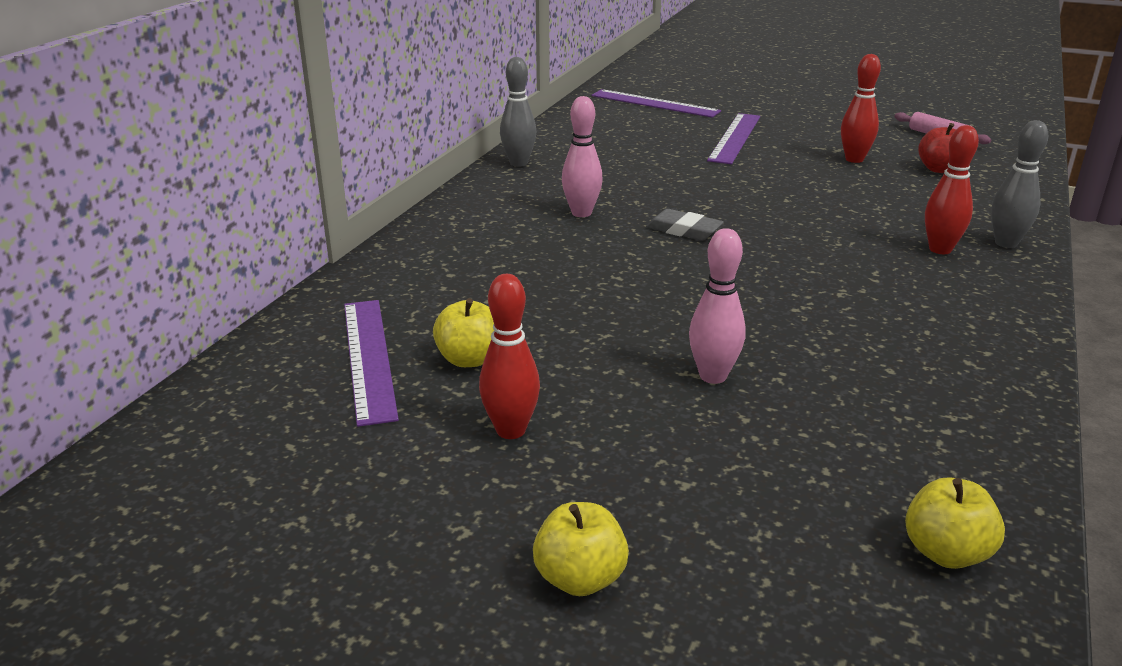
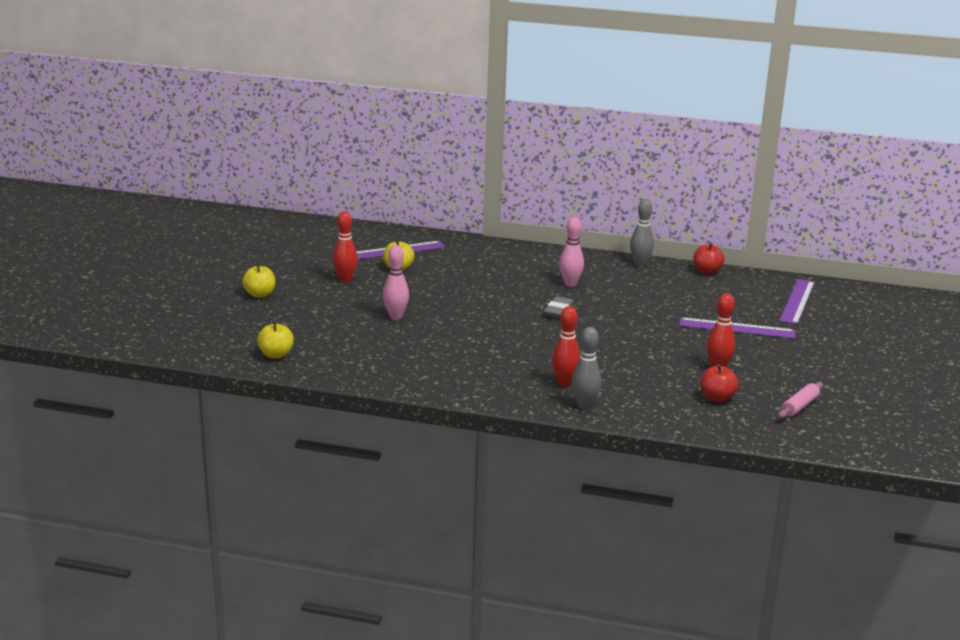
camera: 80 degrees right, 5 degrees down
none -> red apple [693,243,725,274]

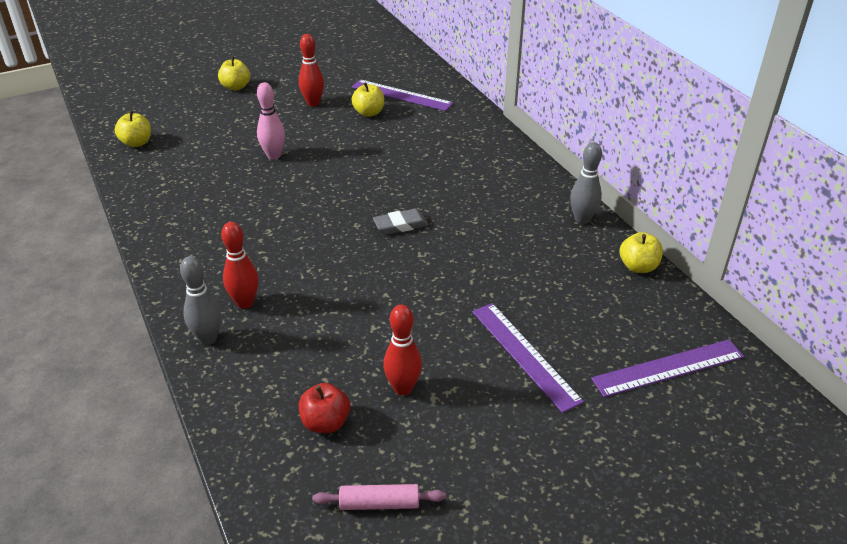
camera: 50 degrees right, 15 degrees up
pink bowling pin [559,216,584,287] -> none
red apple [693,243,725,274] -> yellow apple [620,232,663,273]

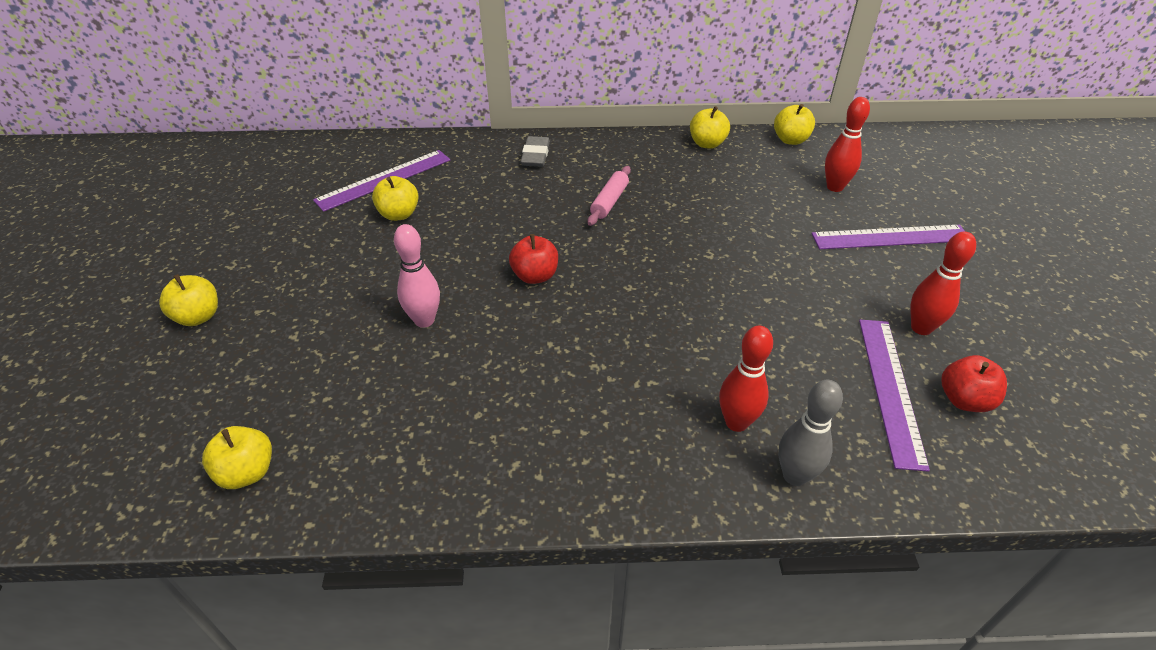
camera: 65 degrees left, 5 degrees up
red bowling pin [299,34,324,107] -> red bowling pin moved to [825,97,870,192]
pink rolling pin [312,484,446,510] -> pink rolling pin moved to [587,166,631,226]
grey eraser [373,209,429,235] -> grey eraser moved to [520,136,550,167]
grey bowling pin [570,142,602,224] -> yellow apple [690,106,730,149]
purple ruler [591,340,744,397] -> purple ruler moved to [859,320,930,472]
none -> red apple [509,234,558,284]

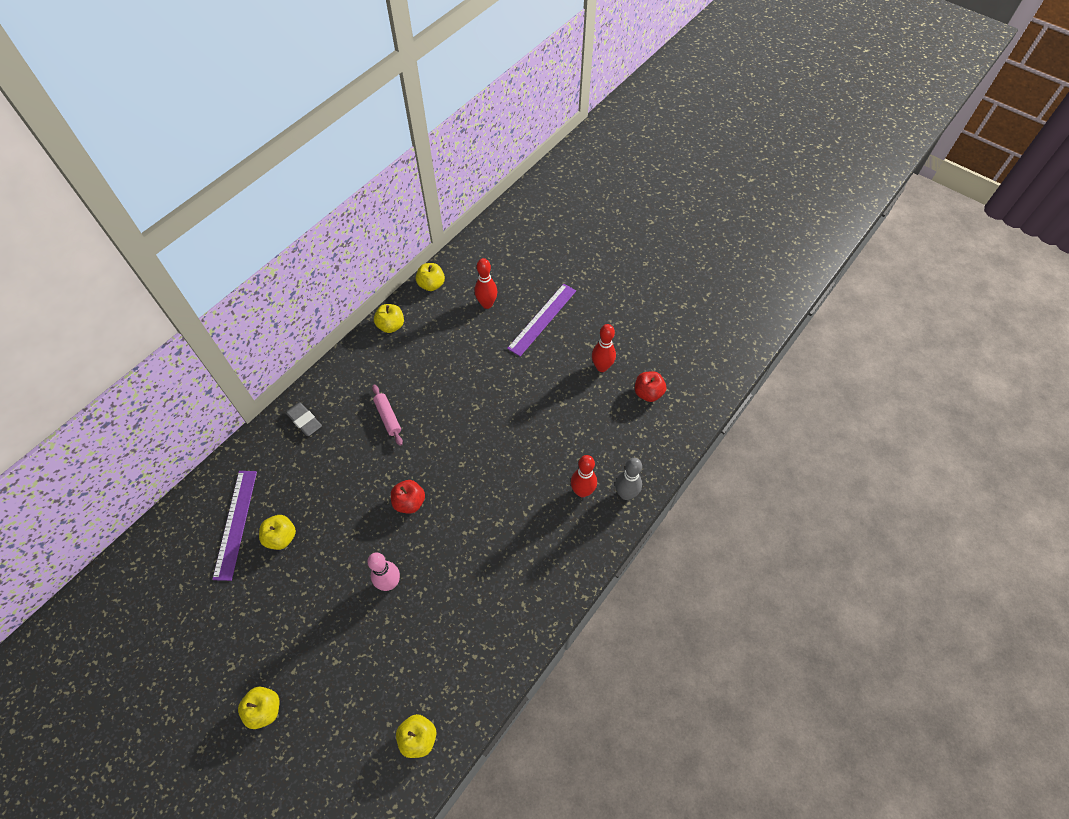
camera: 50 degrees left, 15 degrees up
purple ruler [859,320,930,472] -> none

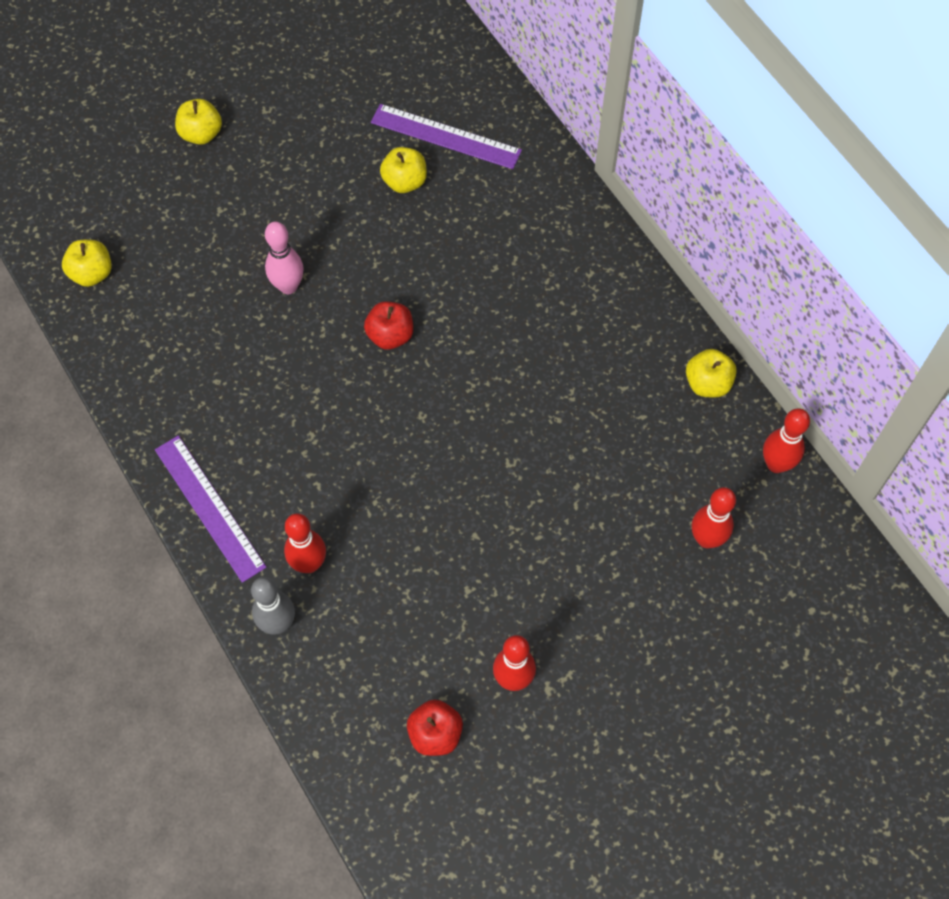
camera: 110 degrees right, 5 degrees up
grey eraser [286,403,322,436] -> none
pink rolling pin [372,384,403,446] -> none
yellow apple [416,263,445,291] -> red bowling pin [763,408,810,473]
purple ruler [507,284,576,356] -> purple ruler moved to [155,435,267,583]

